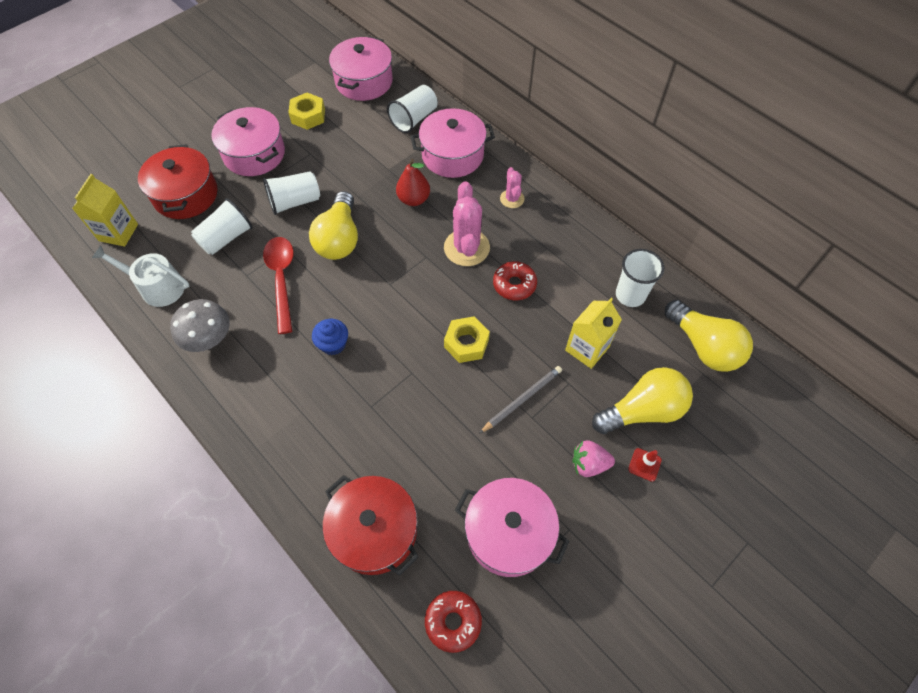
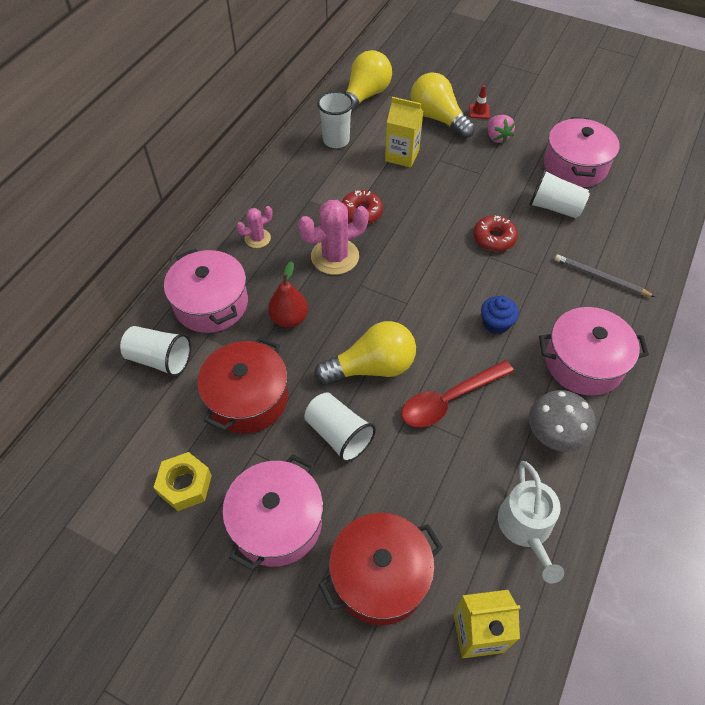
camera: 110 degrees left, 5 degrees down
white cup [191,198,253,255] -> white cup moved to [529,169,590,218]
red pot [323,475,418,576] -> red pot moved to [197,337,288,433]
pink pot [329,36,393,101] -> pink pot moved to [539,307,649,396]
red donut [425,591,482,653] -> red donut moved to [474,215,518,251]
yellow nut [444,316,490,363] -> none
grey pencil [479,366,562,434] -> grey pencil moved to [555,254,655,297]

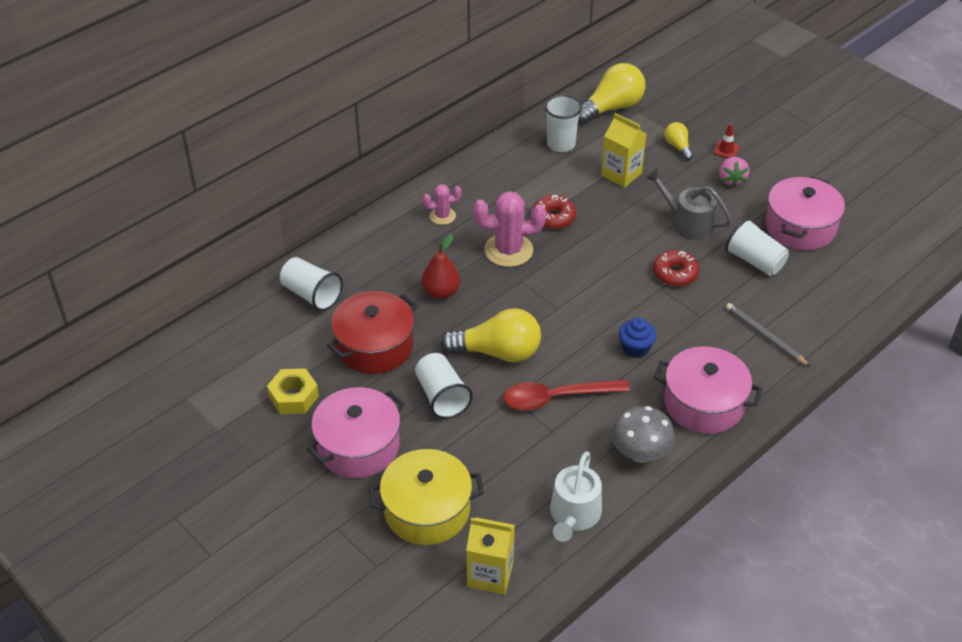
camera: 20 degrees right, 10 degrees down
pink pot [164,249,248,333] -> none
red pot [318,513,443,625] -> yellow pot [369,449,484,545]
yellow light bulb [410,72,475,139] -> yellow light bulb [664,122,693,160], size x0.52
none -> grey watering can [646,169,732,240]

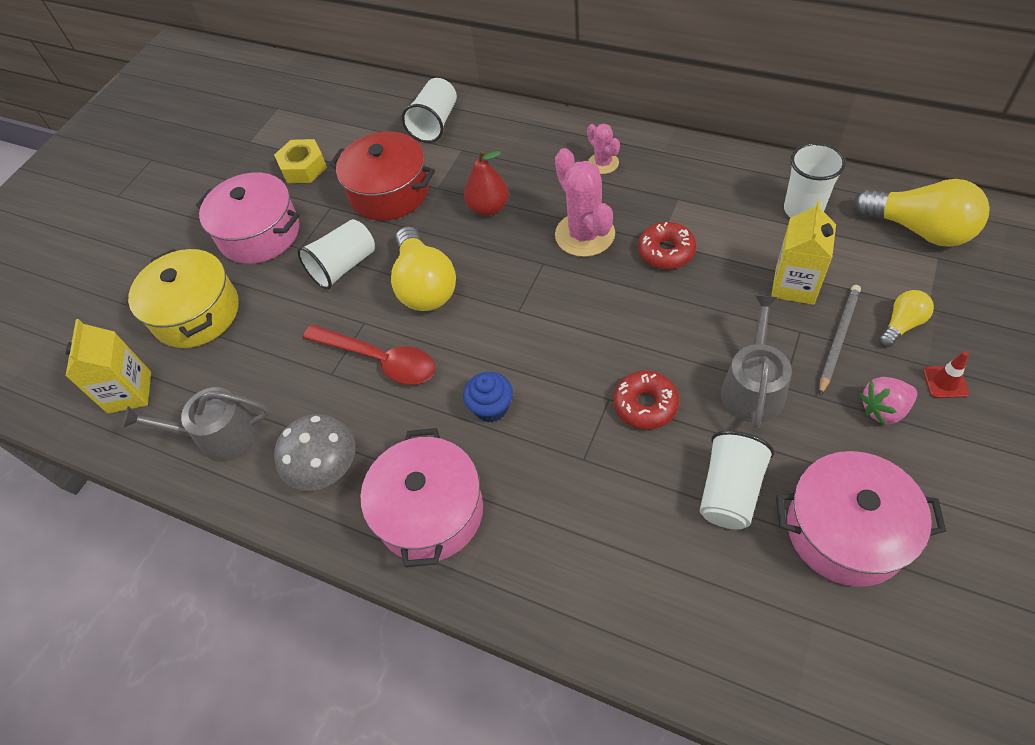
camera: 75 degrees right, 10 degrees up
red spoon [504,379,630,410] -> red spoon turned 150 degrees clockwise [303,325,436,385]
white watering can [550,452,602,542] -> grey watering can [122,387,270,462]
grey pencil [726,303,810,367] -> grey pencil moved to [819,285,861,395]

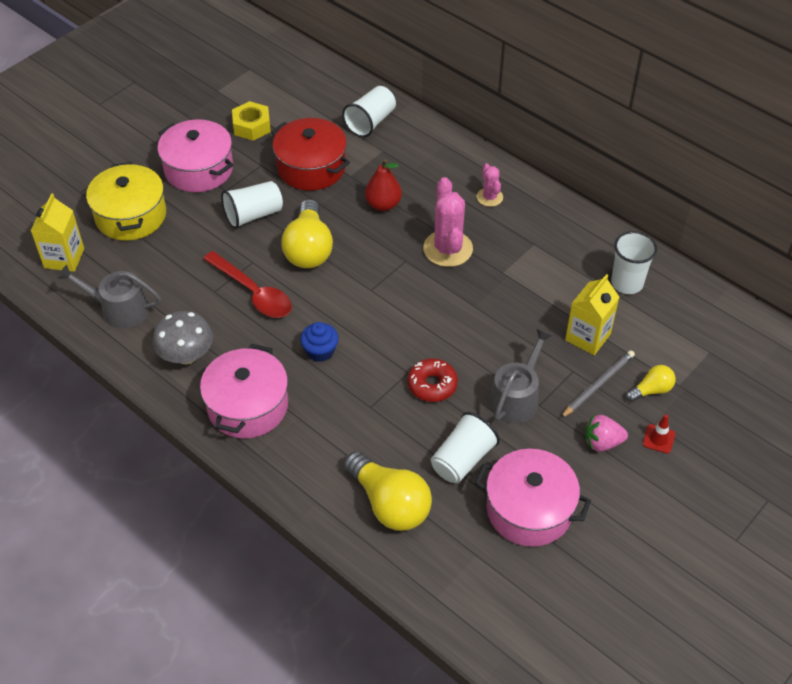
camera: 10 degrees right, 5 degrees down
red donut [638,222,696,269] -> none
yellow light bulb [853,179,990,247] -> yellow light bulb moved to [344,451,432,531]

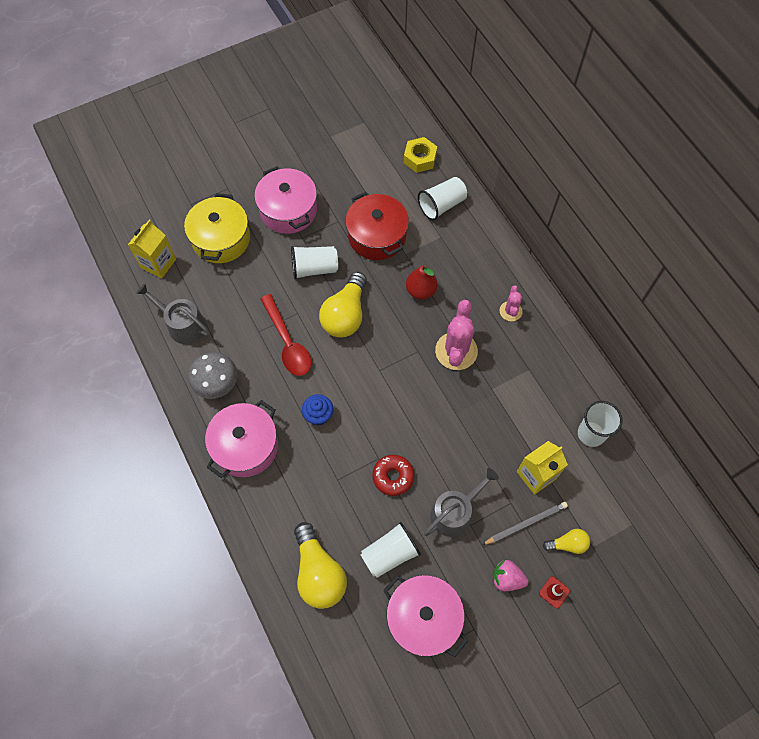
camera: 20 degrees right, 15 degrees up
yellow nut [232,101,271,141] -> yellow nut moved to [404,137,437,173]

